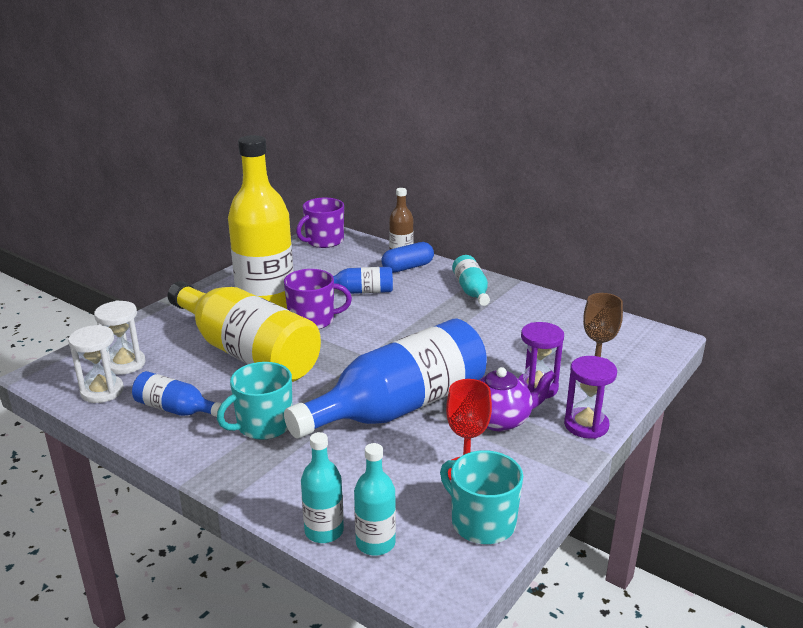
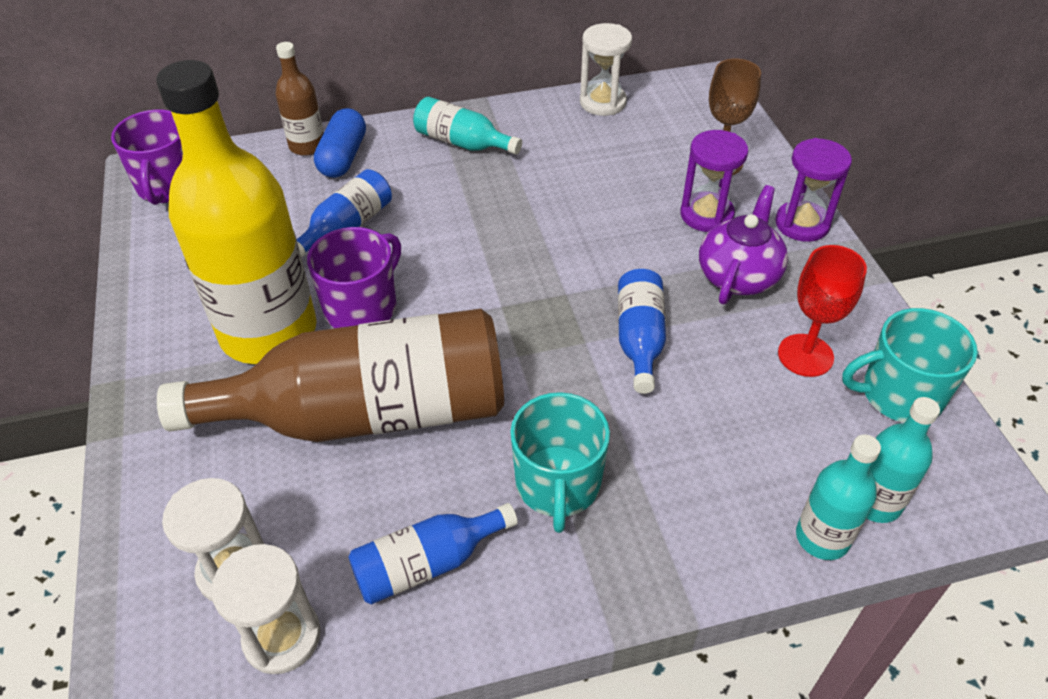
camera: 50 degrees left, 20 degrees up
yellow bottle [168,281,321,382] -> brown bottle [157,309,504,442]
blue bottle [284,319,487,439] -> blue bottle [618,269,666,394], size x0.46
none -> white hourglass [580,23,632,116]

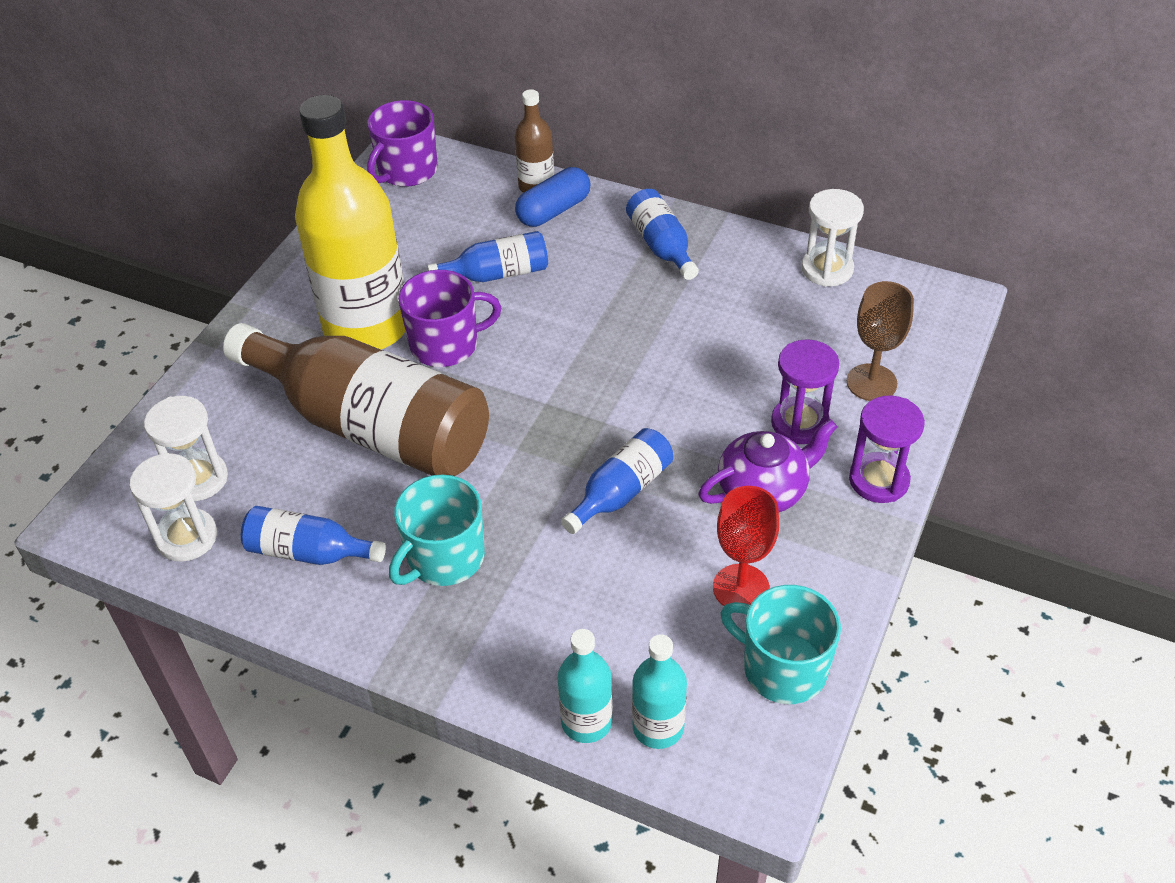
camera: 40 degrees right, 0 degrees up
turquoise bottle [413,96,522,155] -> blue bottle [626,189,699,280]

